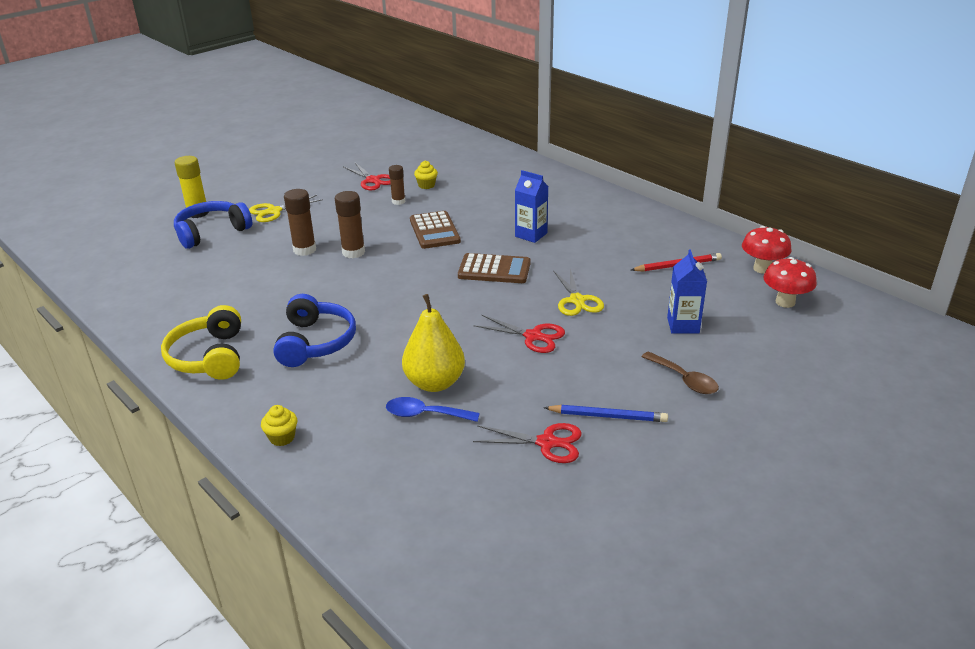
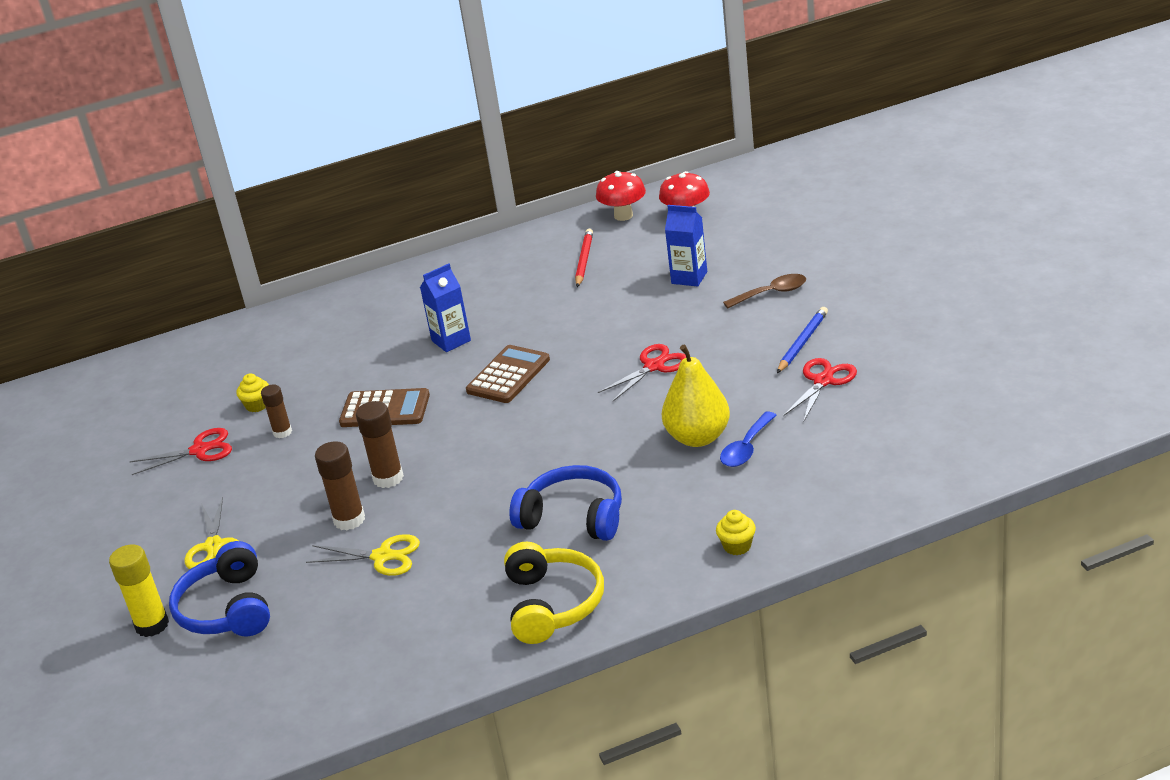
camera: 65 degrees left, 0 degrees up
yellow headphones [161,305,241,380] -> yellow headphones turned 105 degrees counterclockwise [504,542,604,644]
yellow scissors [553,269,604,316] -> yellow scissors moved to [306,534,420,576]

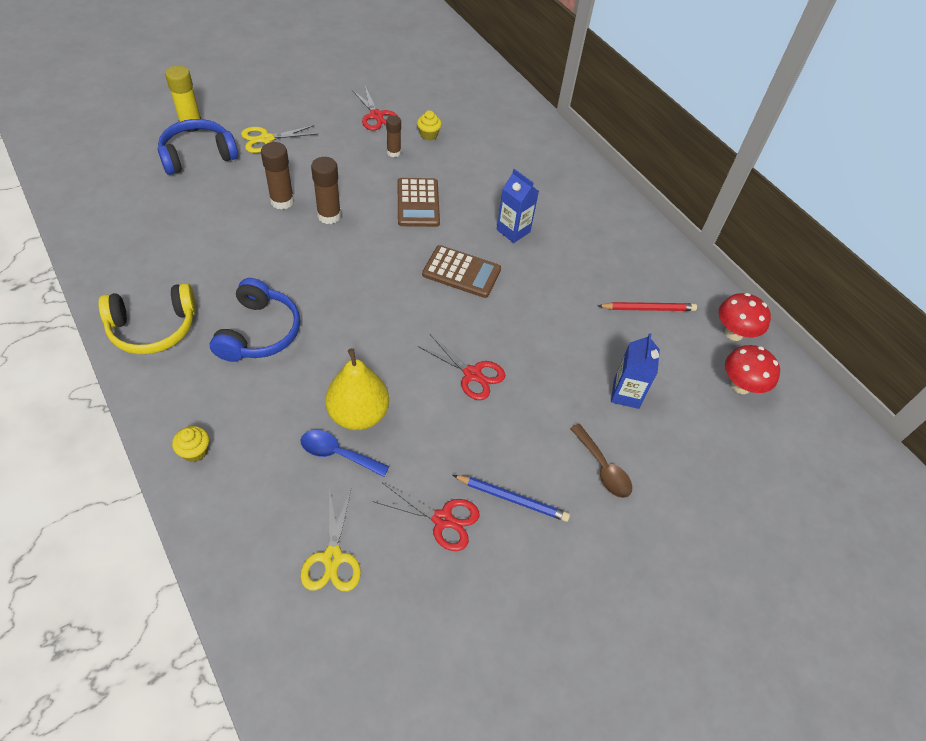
camera: 70 degrees right, 20 degrees up
yellow scissors [306,534,420,576] -> yellow scissors moved to [300,489,361,591]

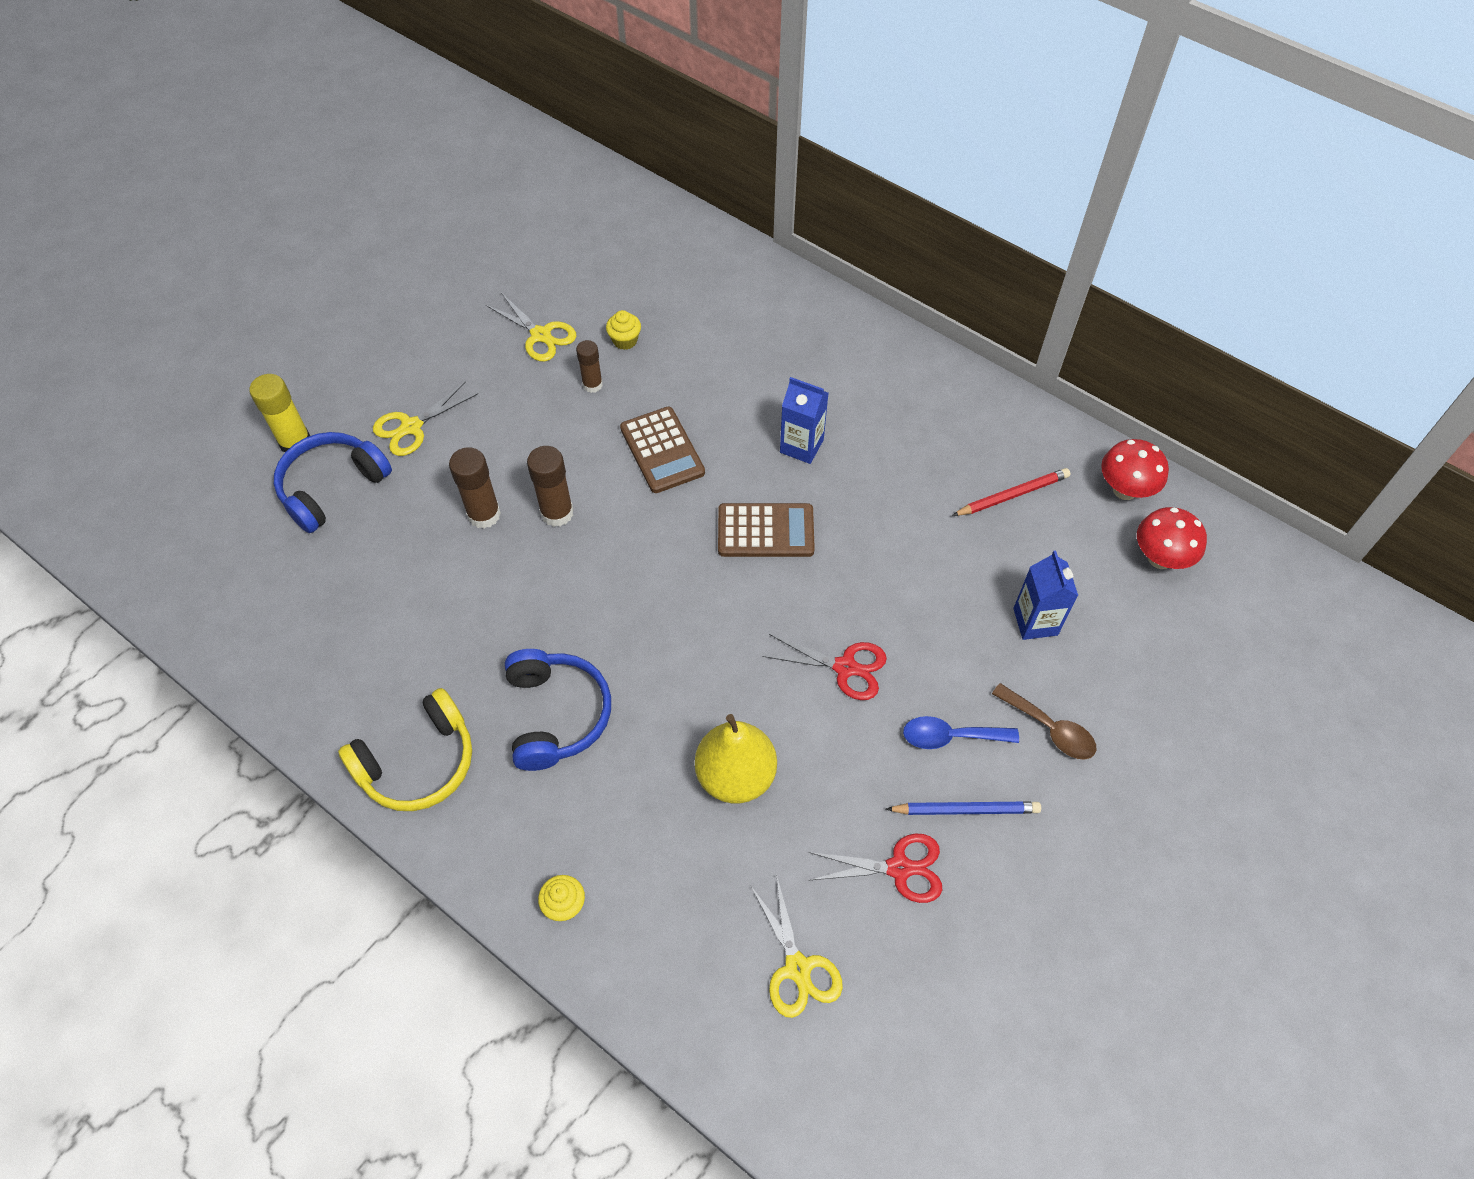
camera: 15 degrees left, 5 degrees up
blue spoon [300,430,389,477] -> blue spoon moved to [903,716,1019,749]
red scissors [351,87,398,131] -> yellow scissors [486,294,577,361]

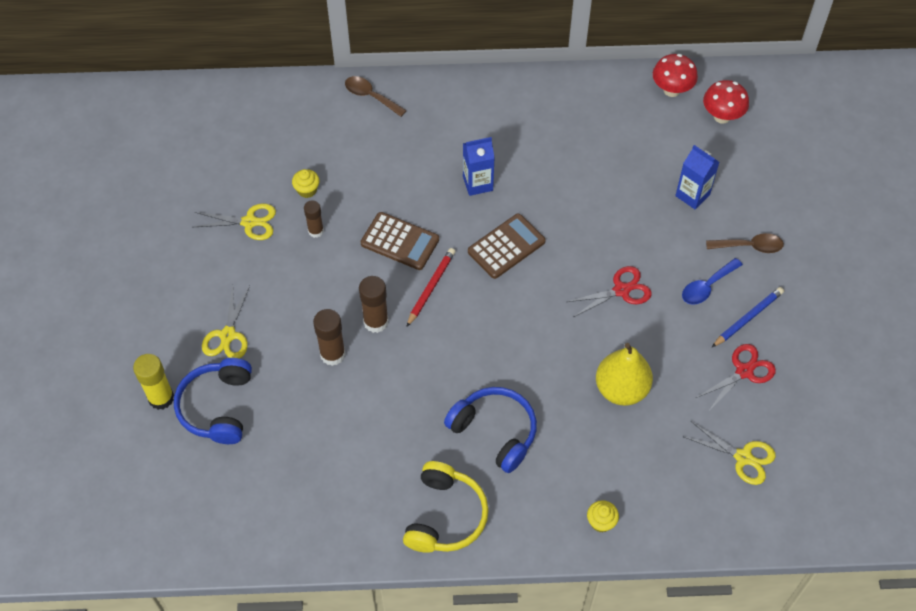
camera: 40 degrees left, 0 degrees up
red pencil [952,468,1071,516] -> red pencil moved to [406,248,455,327]
none -> brown spoon [345,76,407,117]

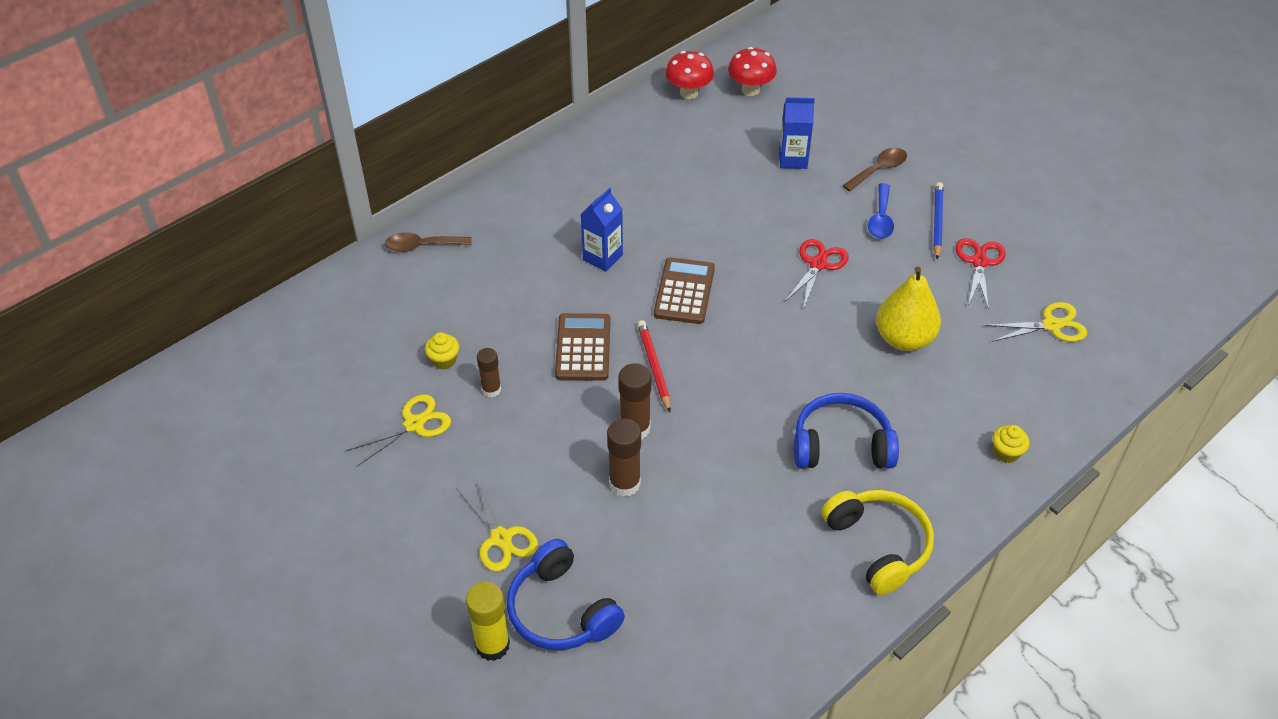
camera: 40 degrees left, 10 degrees down
brown calculator [360,212,439,270] -> brown calculator turned 75 degrees counterclockwise [555,313,610,381]

